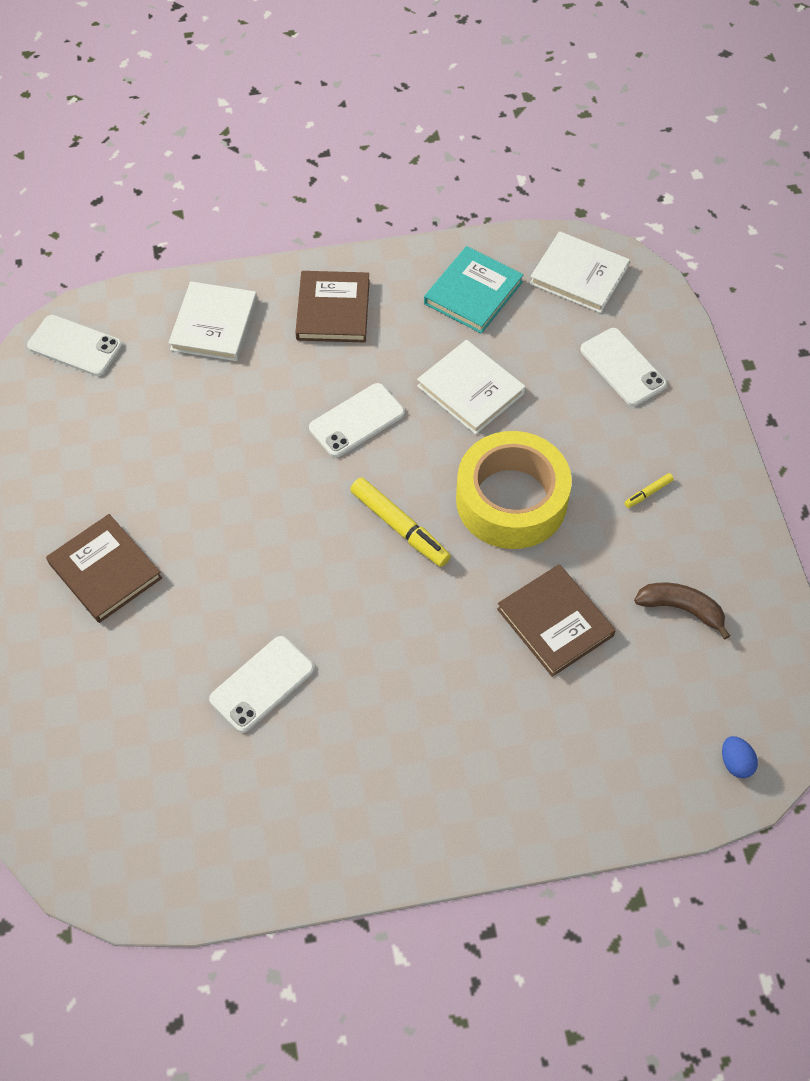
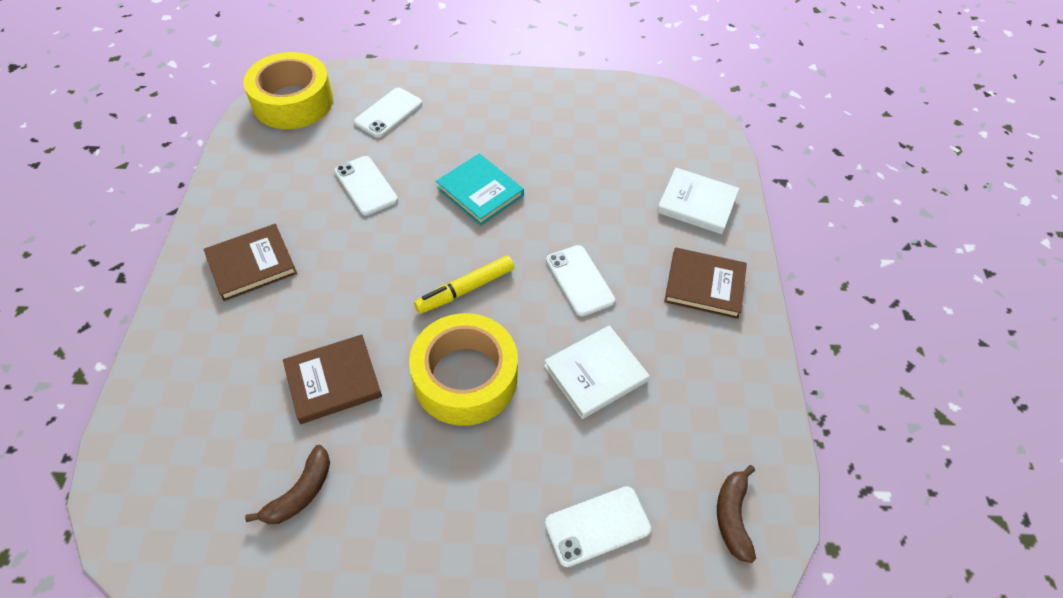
camera: 100 degrees right, 5 degrees down
white phone [27,315,122,376] -> white phone moved to [354,88,422,138]
brown book [46,514,162,623] -> brown book moved to [204,224,297,301]
turquoise book [424,246,524,334] -> turquoise book moved to [436,154,524,225]
white book [530,231,630,313] -> brown banana [717,465,756,563]
yellow marker [624,473,674,508] -> none
blue egg [722,736,758,778] -> none
none -> yellow tape [243,52,333,129]

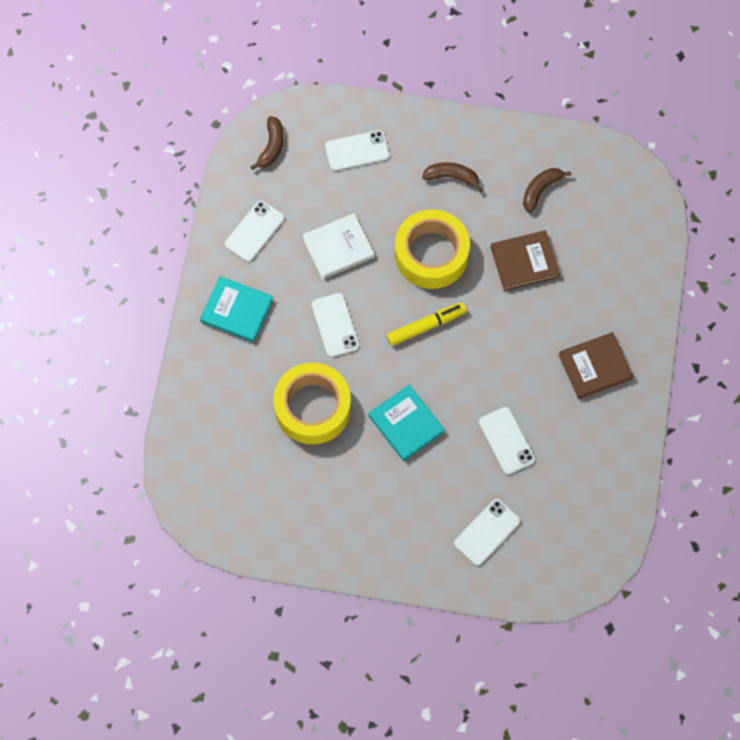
camera: 170 degrees left, 15 degrees up
yellow tape [243,52,333,129] -> yellow tape moved to [273,363,351,445]
white book [657,168,739,234] -> none
brown book [664,248,747,319] -> turquoise book [200,276,273,342]
none -> white phone [225,201,284,262]
none -> brown banana [422,162,483,192]

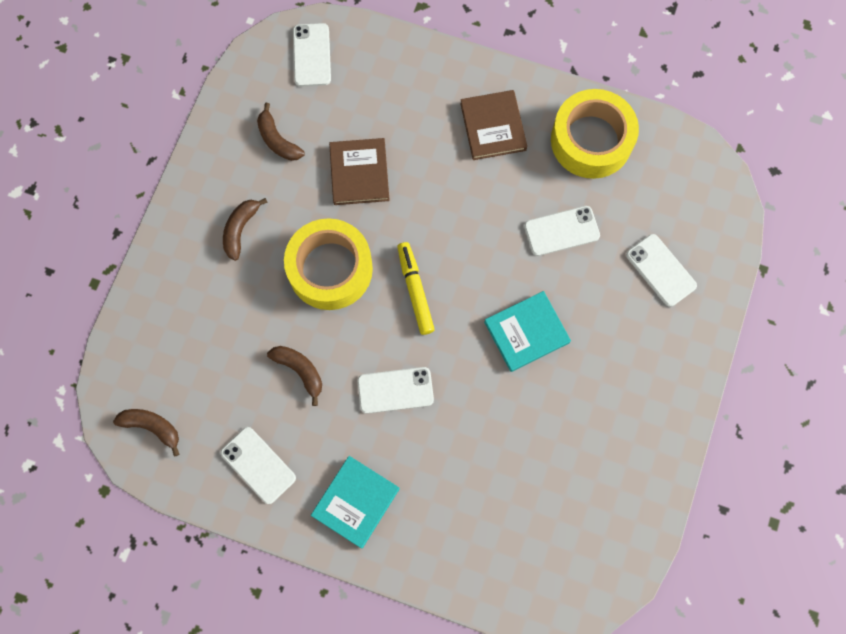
camera: 80 degrees left, 5 degrees up
yellow tape [273,363,351,445] -> yellow tape moved to [551,89,639,179]
white book [302,213,375,279] -> brown banana [267,346,322,406]
white phone [325,130,390,171] -> white phone moved to [293,23,331,87]

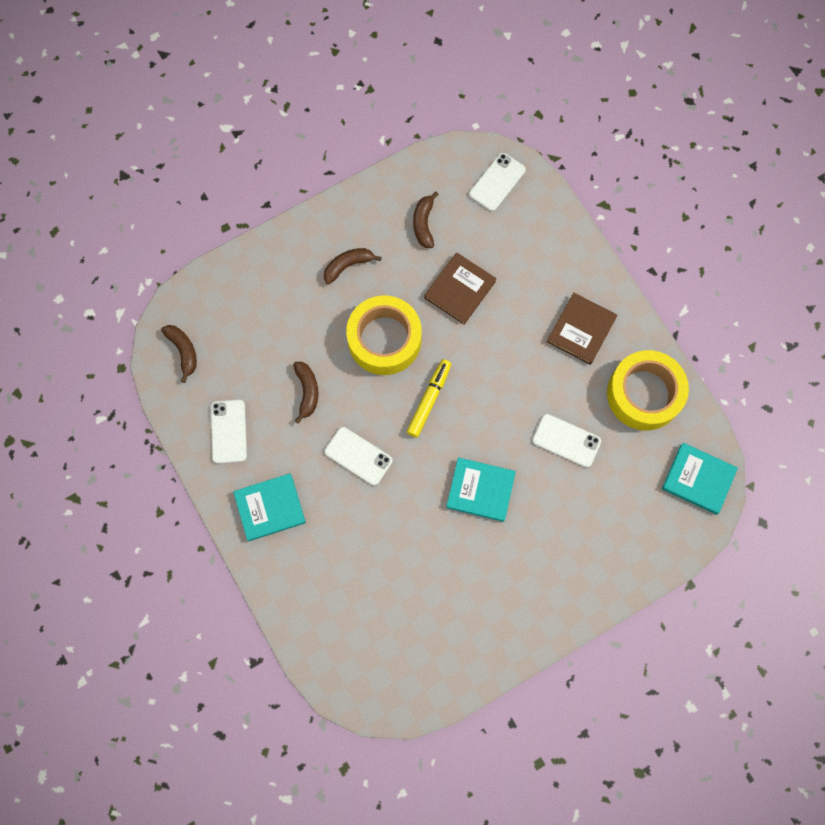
camera: 40 degrees right, 0 degrees up
white phone [626,234,697,307] -> none
none -> turquoise book [662,443,738,515]

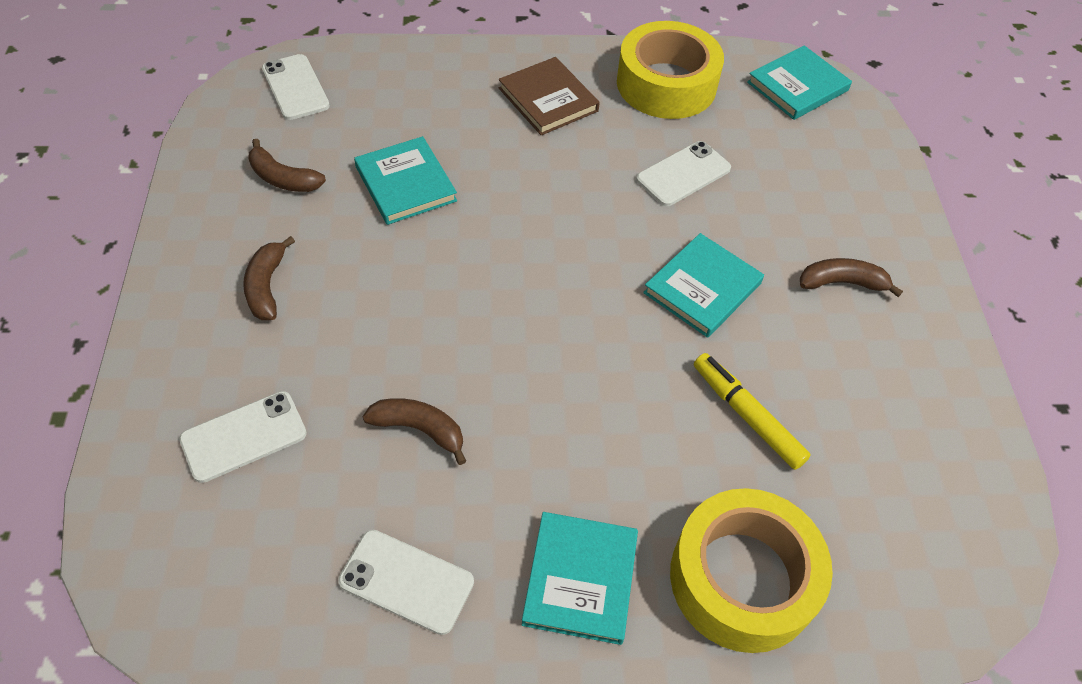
camera: 65 degrees left, 20 degrees down
brown banana [161,325,197,383] -> brown banana moved to [800,258,903,297]
white phone [325,427,393,486] -> white phone moved to [179,391,307,483]
yellow tape [346,296,422,375] -> yellow tape moved to [670,488,833,653]
yellow marker [407,359,451,437] -> yellow marker moved to [694,353,811,470]
brown book [424,253,497,325] -> turquoise book [354,136,457,225]

